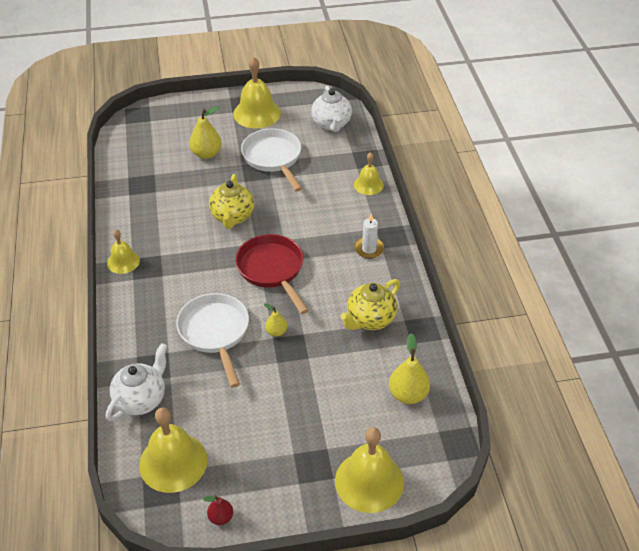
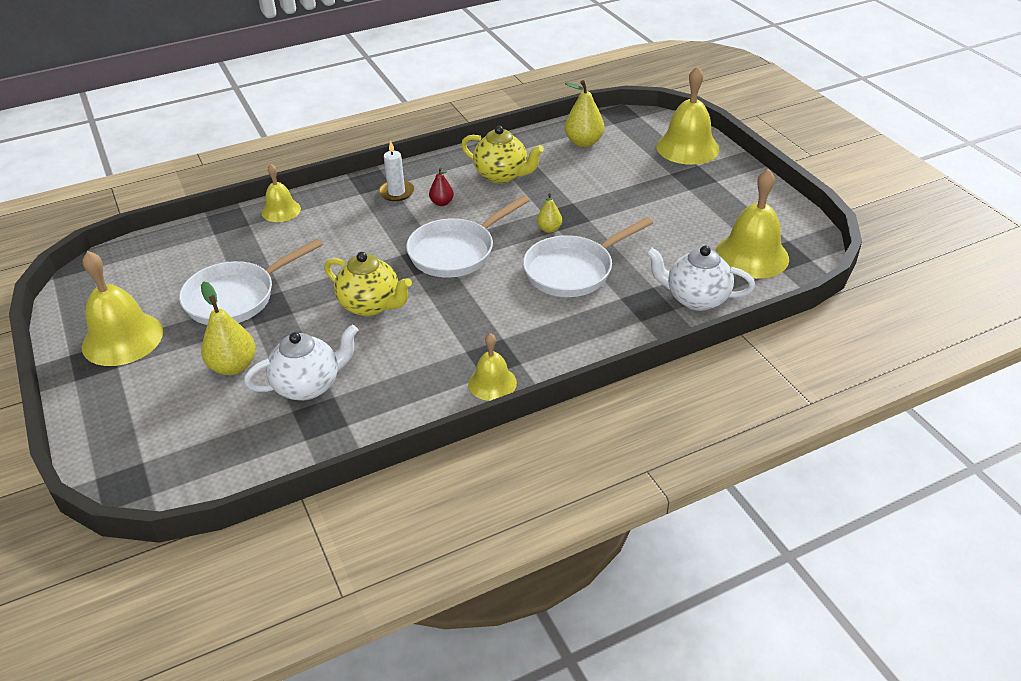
camera: 105 degrees left, 5 degrees down
red pear [203,495,233,525] -> red pear moved to [429,167,454,206]
yellow teapot [209,174,254,229] -> yellow teapot turned 45 degrees clockwise [324,252,412,316]
red pan [235,234,309,314] -> white pan [406,195,530,278]
white teapot [311,86,352,132] -> white teapot moved to [244,325,358,400]

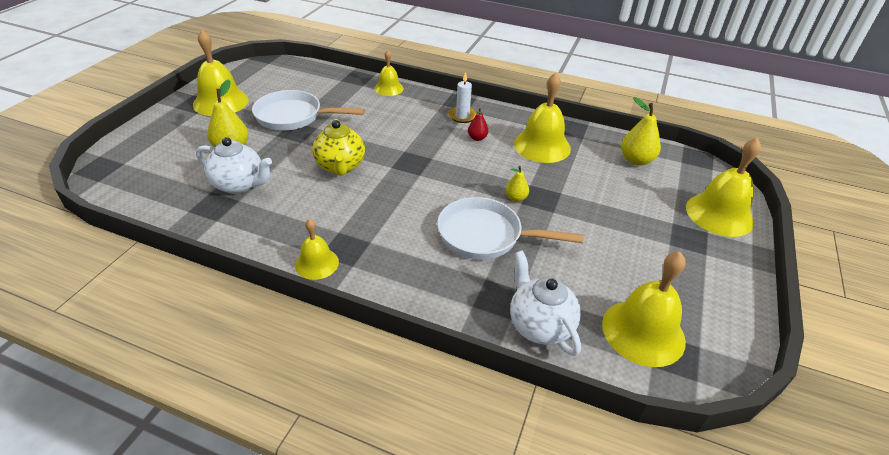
camera: 45 degrees right, 0 degrees up
white pan [406,195,530,278] -> none
yellow teapot [461,126,544,184] -> yellow bell [514,73,571,163]

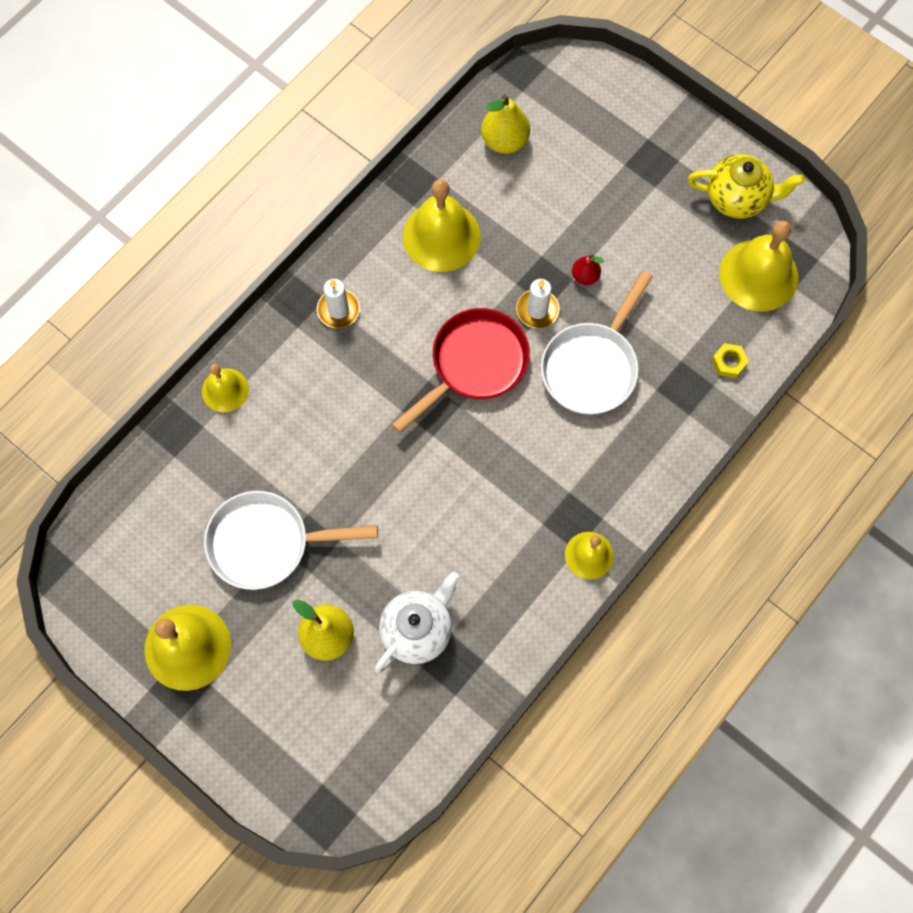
camera: 70 degrees left, 30 degrees up
white pan [252,90,365,131] -> white pan turned 60 degrees clockwise [204,491,378,590]
yellow teapot [312,119,365,176] -> yellow teapot moved to [688,154,805,218]
red pear [468,108,488,141] -> red pear moved to [572,254,604,285]
yellow pear [505,166,529,202] -> white candle [516,279,560,328]
white teapot [510,250,581,356] -> yellow nut [712,343,749,378]
yellow bell [686,137,761,237] -> none
none -> red pan [392,308,530,433]

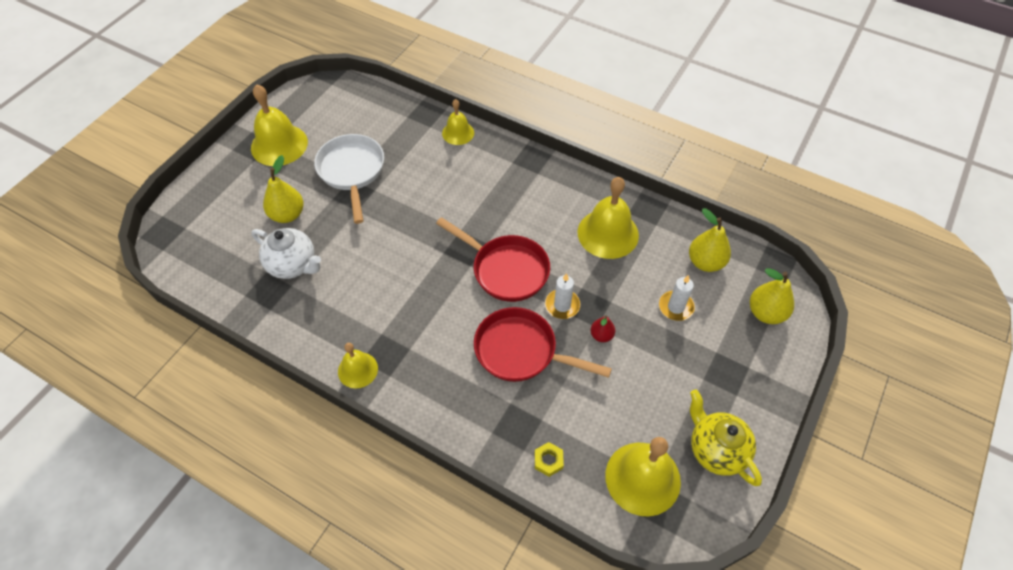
camera: 80 degrees right, 15 degrees down
white candle [317,279,360,328] -> white candle moved to [659,275,695,321]
white pan [541,271,653,415] -> red pan [474,307,612,382]
yellow teapot [688,154,805,218] -> yellow teapot turned 150 degrees clockwise [690,390,762,486]
none -> yellow pear [750,268,794,324]

